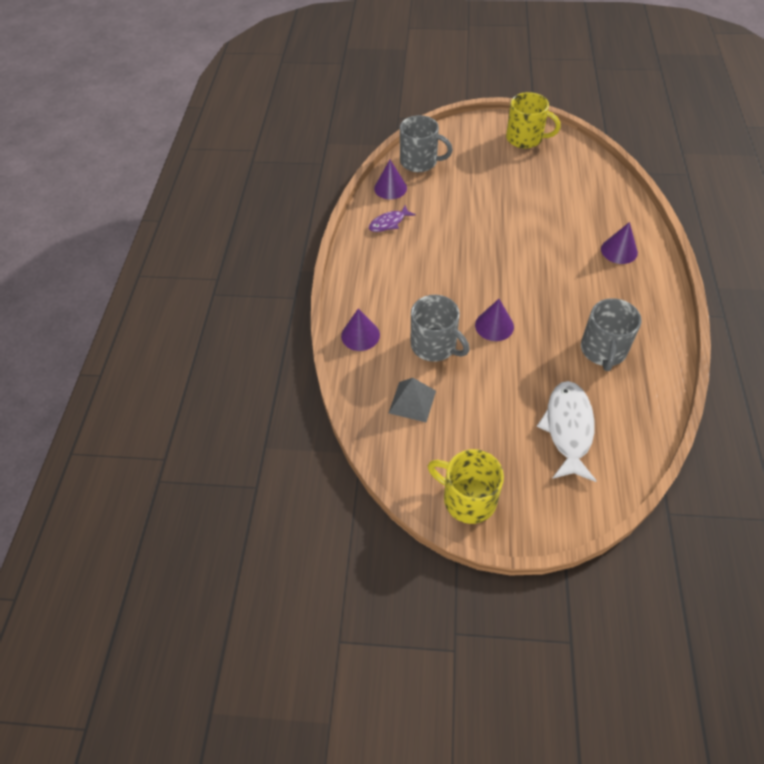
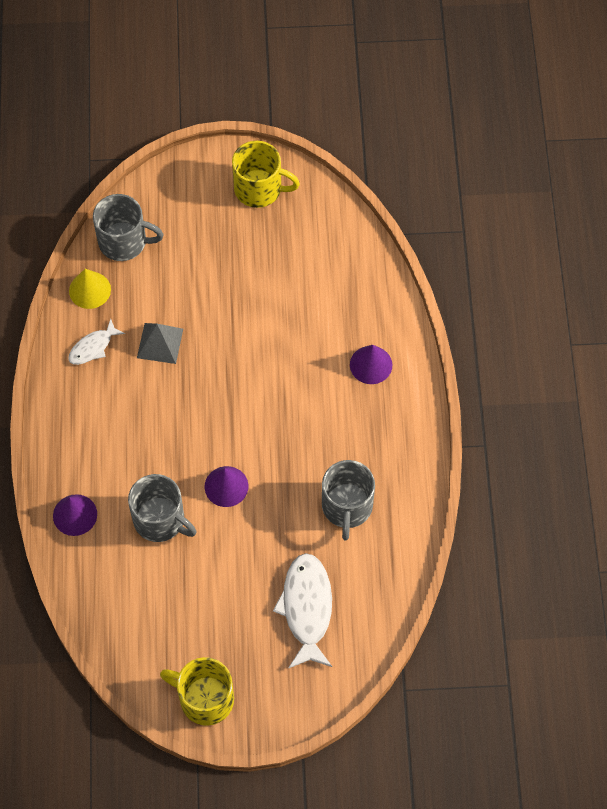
camera: 10 degrees left, 10 degrees up
purple fish [369,205,416,232] -> white fish [68,319,125,365]
purple cone [374,160,407,199] -> yellow cone [69,269,111,309]
grey pyramid [389,378,436,422] -> grey pyramid moved to [137,323,183,364]

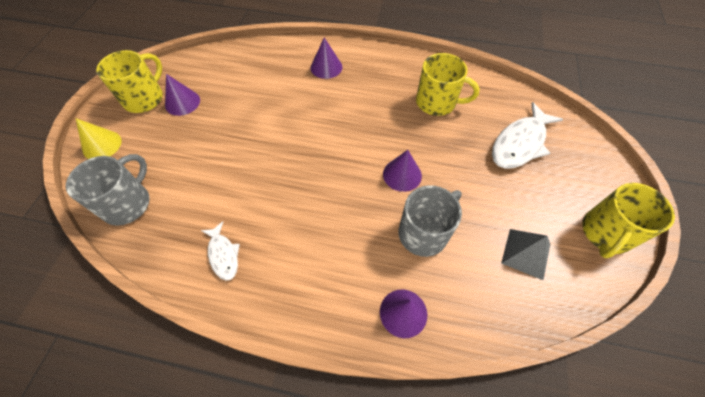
camera: 75 degrees left, 5 degrees down
yellow cone [69,269,111,309] -> yellow cone moved to [76,118,121,159]
grey pyramid [137,323,183,364] -> grey pyramid moved to [501,229,550,280]
white fish [273,553,332,669] -> white fish turned 60 degrees counterclockwise [492,102,563,169]
grey mug [322,460,375,540] -> yellow mug [416,53,479,116]
none -> purple cone [165,74,200,116]

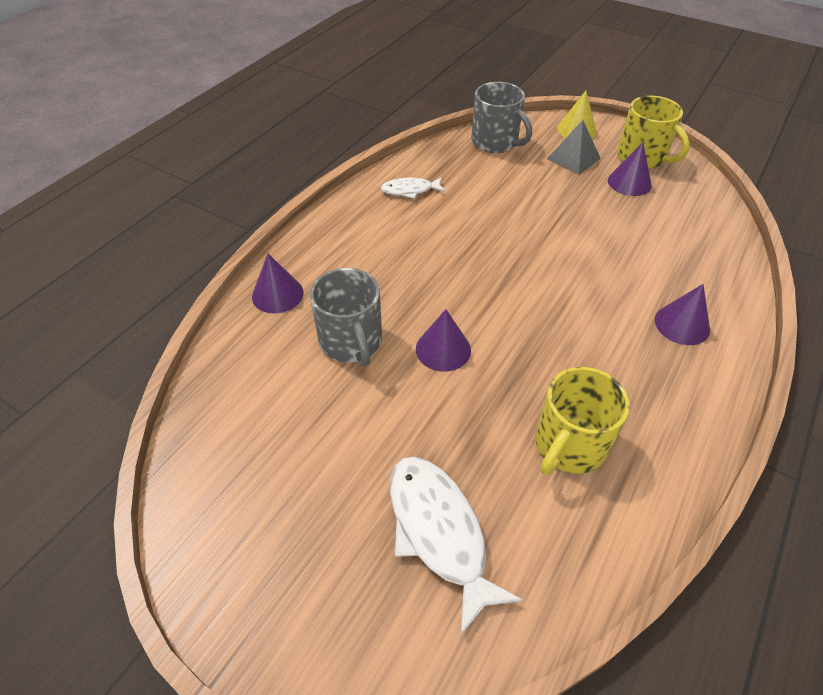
camera: 110 degrees right, 10 degrees down
grey pyramid [501,229,550,280] -> grey pyramid moved to [547,120,601,175]
yellow mug [582,183,675,258] -> none

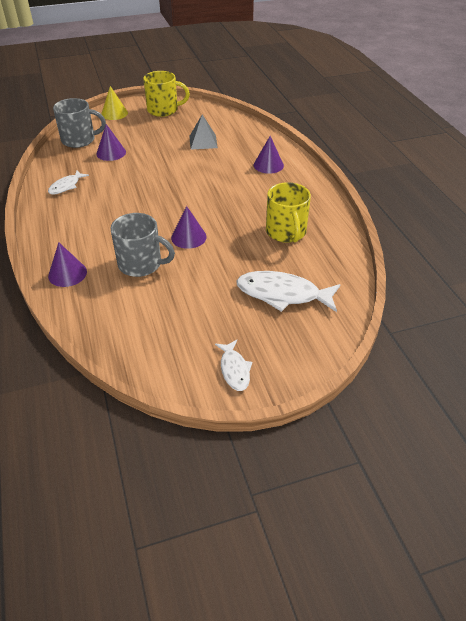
camera: 50 degrees left, 5 degrees down
grey pyramid [547,120,601,175] -> grey pyramid moved to [189,115,218,150]
purple cone [608,142,652,196] -> purple cone moved to [96,124,126,161]
none -> white fish [215,340,252,391]

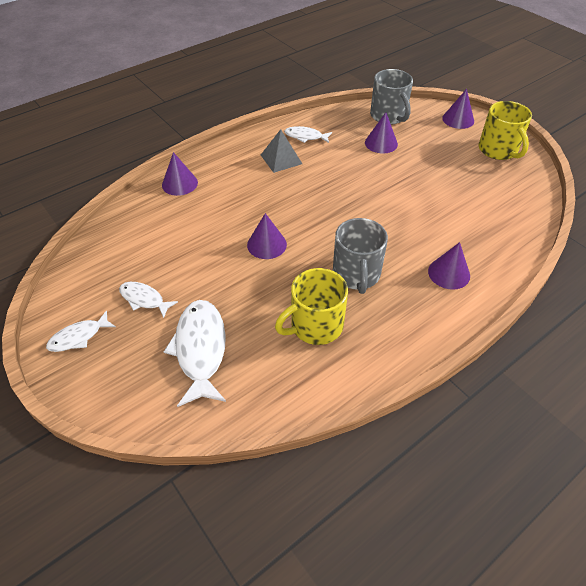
camera: 70 degrees right, 5 degrees up
yellow cone [101,86,128,120] -> purple cone [442,89,474,129]
grey mug [110,213,175,277] -> grey mug moved to [333,218,388,294]
grey pyramid [189,115,218,150] -> grey pyramid moved to [261,129,302,173]
none -> white fish [119,282,178,318]

